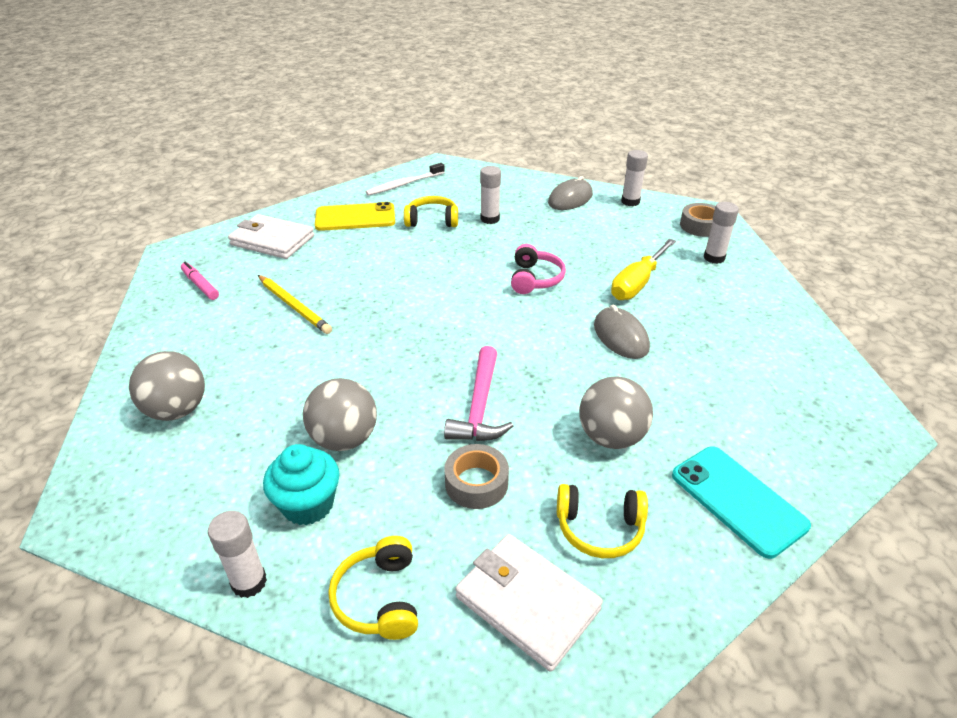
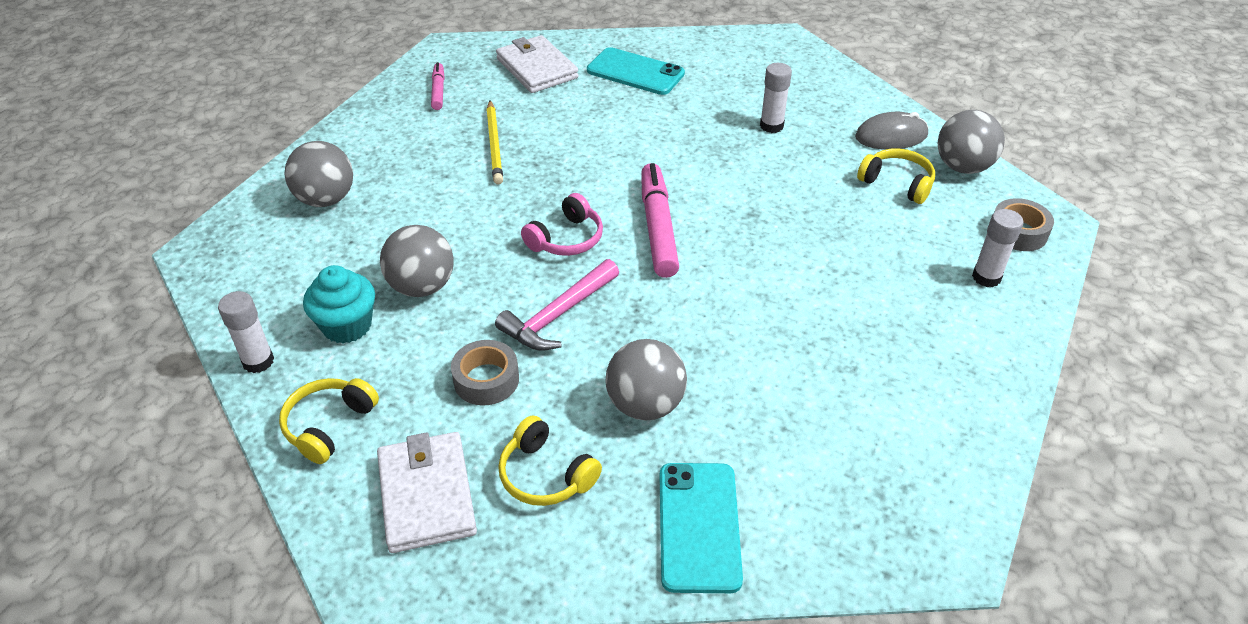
camera: 35 degrees right, 5 degrees up
yellow phone [315,202,395,231] -> turquoise phone [587,47,685,95]
white toothbrush [366,163,445,196] -> none
yellow headphones [404,196,458,227] -> yellow headphones moved to [857,148,935,204]
pink headphones [511,244,566,294] -> pink headphones moved to [521,193,603,256]
grey mouse [594,305,650,359] -> none
yellow screwdriver [611,239,676,300] -> none
white glue stick [621,150,648,206] -> grey ball [938,110,1005,174]
none -> pink marker [641,163,679,278]

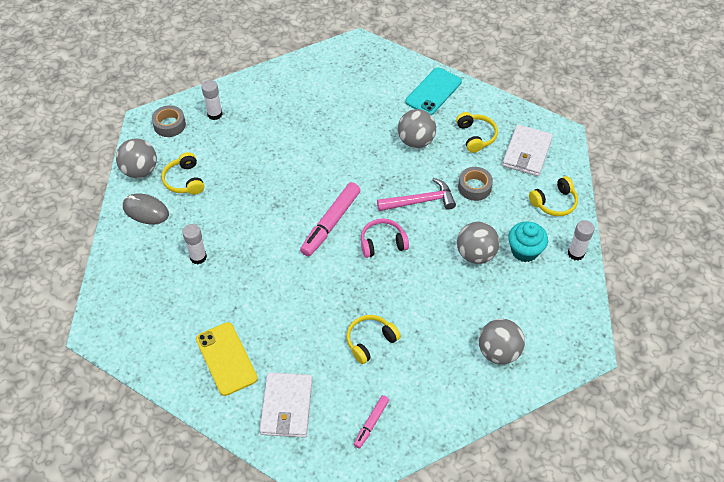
camera: 145 degrees left, 10 degrees up
yellow pencil [486,100,503,184] -> yellow headphones [347,315,401,364]
turquoise phone [587,47,685,95] -> yellow phone [196,322,258,396]

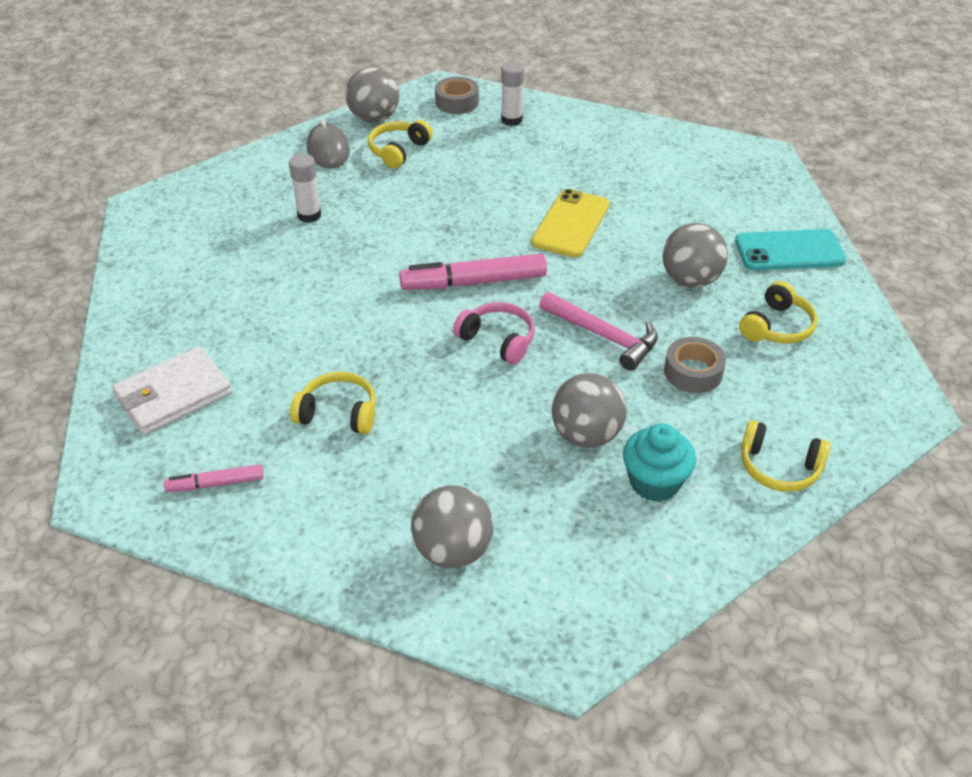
camera: 50 degrees right, 10 degrees down
yellow phone [196,322,258,396] -> yellow phone moved to [531,189,610,257]
white wallet [502,124,553,176] -> none
white glue stick [568,220,595,261] -> none

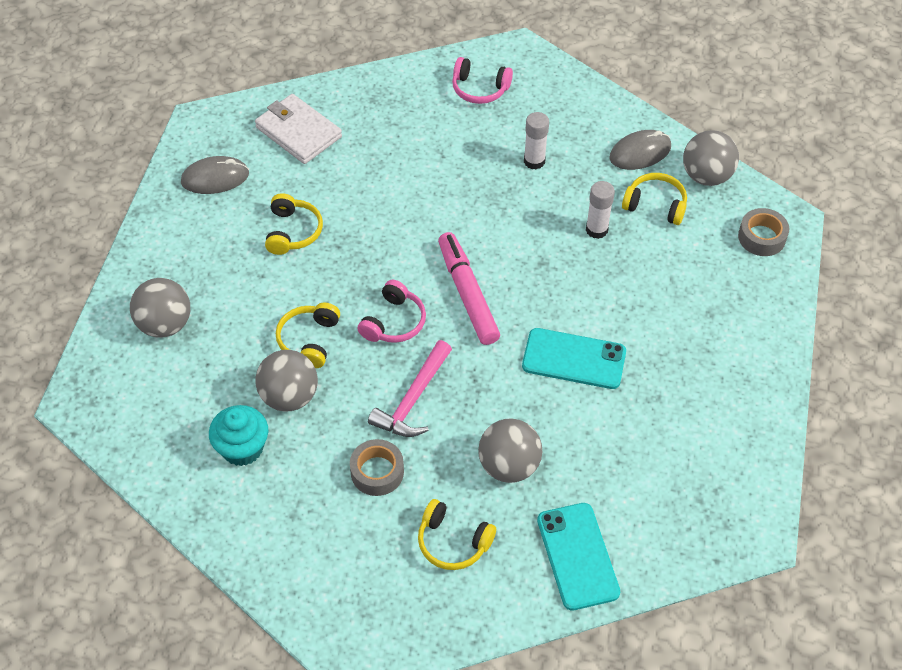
camera: 80 degrees right, 10 degrees up
pink marker [164,464,263,492] -> grey mouse [181,156,249,194]
white glue stick [501,62,524,126] -> white glue stick moved to [586,181,615,239]
yellow phone [531,189,610,257] -> turquoise phone [522,328,626,389]
yellow headphones [741,420,831,492] -> yellow headphones moved to [276,302,340,368]
none -> pink headphones [452,57,513,104]

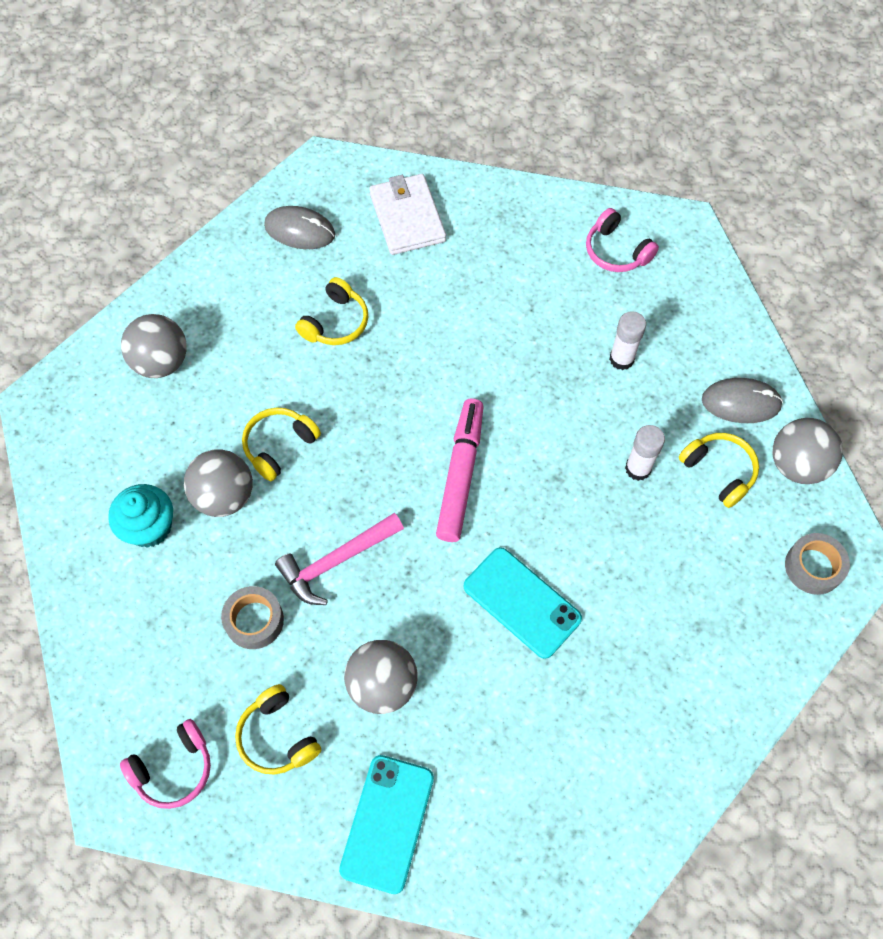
camera: 30 degrees right, 10 degrees up
pink headphones [357,280,426,343] -> pink headphones moved to [120,719,211,809]

